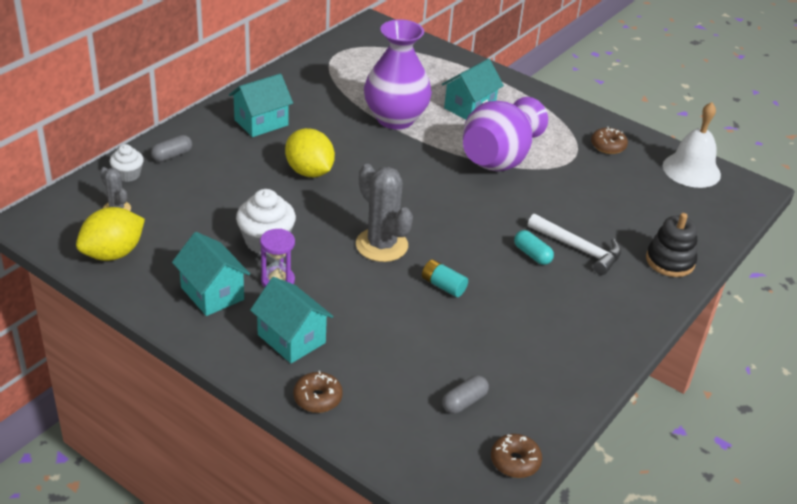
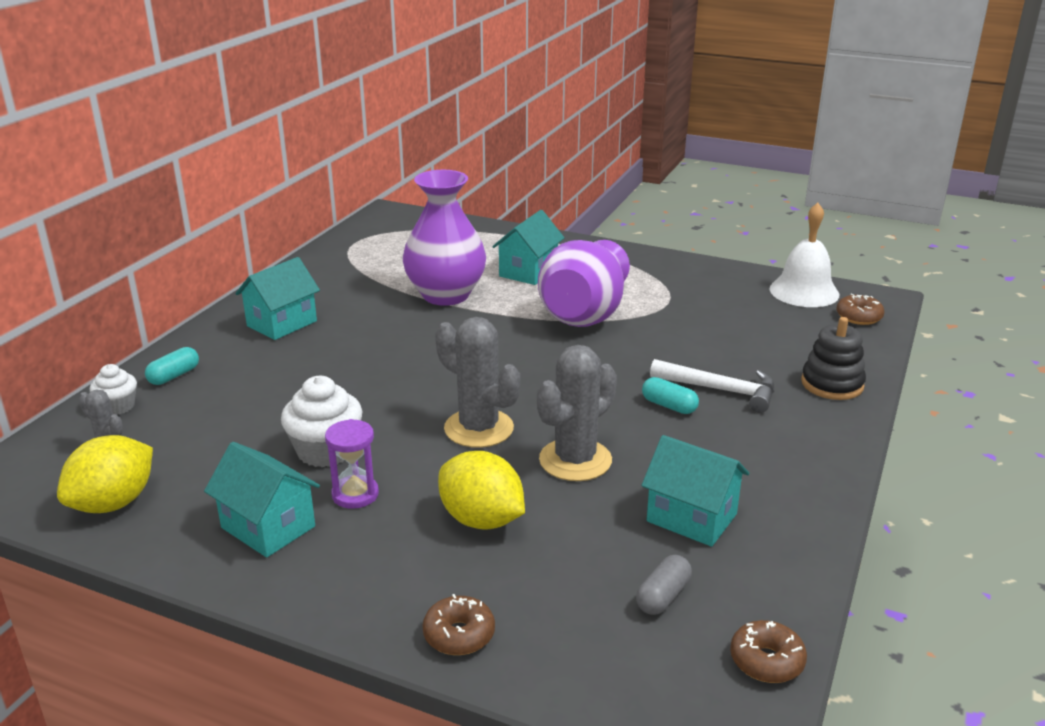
camera: 10 degrees left, 10 degrees down
grey capsule [151,135,192,162] -> turquoise capsule [145,347,199,385]
turquoise house [250,277,333,363] -> turquoise house moved to [642,435,749,547]
yellow lemon [285,128,335,177] -> yellow lemon moved to [438,451,525,530]
turquoise battery [422,259,468,297] -> grey cactus [537,345,617,481]
brown donut [591,126,628,154] -> brown donut moved to [836,293,885,325]

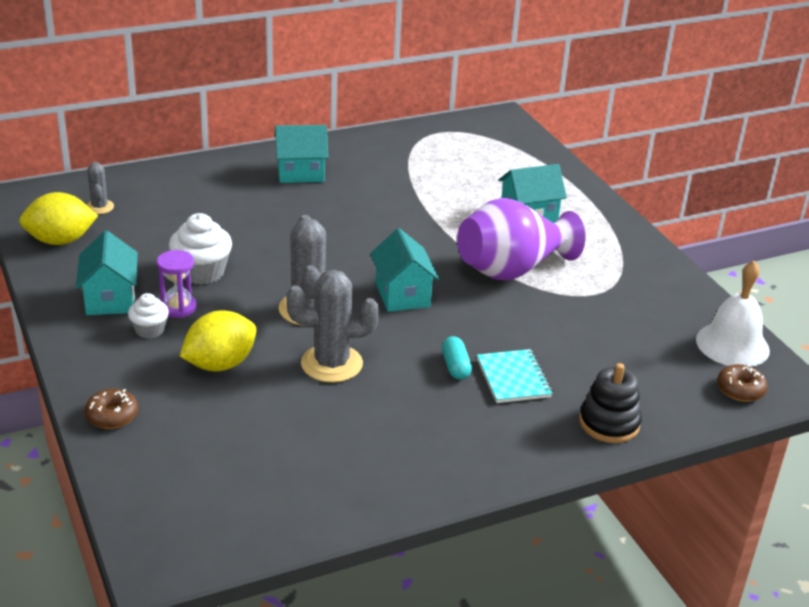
camera: 40 degrees right, 5 degrees up
white cupcake [89,364,137,415] -> white cupcake moved to [128,293,169,338]
turquoise capsule [145,347,199,385] -> none
purple vase [403,170,486,306] -> none
yellow lemon [438,451,525,530] -> yellow lemon turned 60 degrees clockwise [180,310,257,371]
grey capsule [636,555,692,615] -> none
turquoise house [642,435,749,547] -> turquoise house moved to [370,228,439,312]
white hammer [650,359,775,413] -> turquoise notebook [477,349,553,403]
brown donut [730,620,807,683] -> none

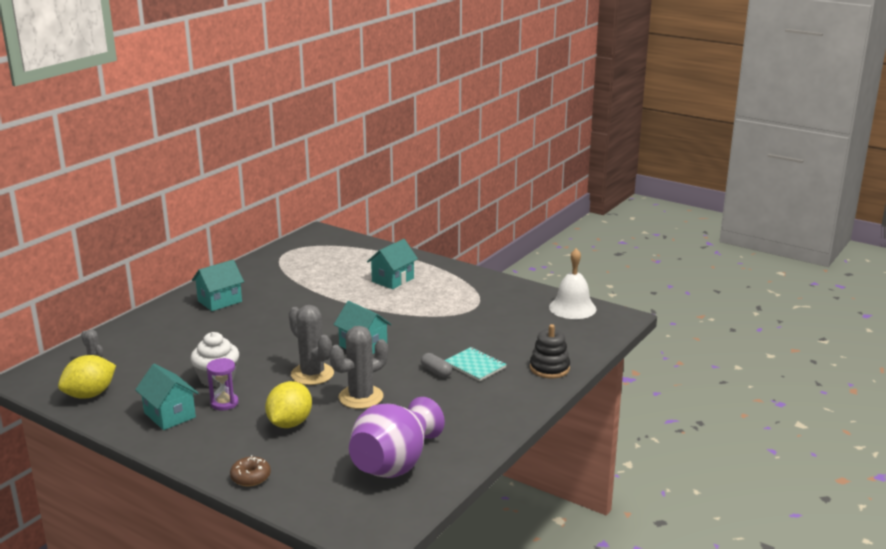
camera: 30 degrees left, 10 degrees down
white cupcake [128,293,169,338] -> none
turquoise capsule [442,336,472,380] -> grey capsule [421,353,452,378]
purple vase [457,198,585,281] -> purple vase moved to [349,397,445,478]
brown donut [717,364,768,402] -> none

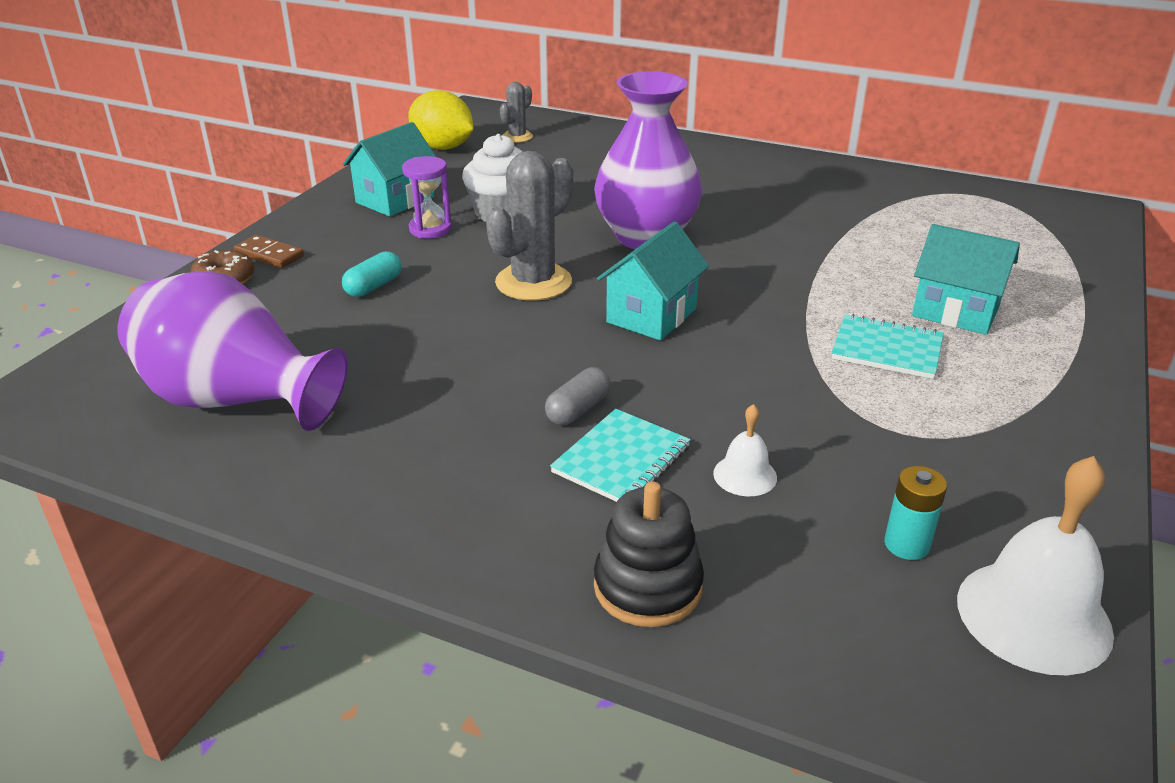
camera: 80 degrees right, 10 degrees up
turquoise house [192,260,244,311] -> none
yellow lemon [265,381,312,428] -> turquoise capsule [342,251,402,297]
grey cactus [329,326,388,409] -> none
none -> brown domino [234,235,304,268]
none -> purple vase [594,71,702,249]
none -> white bell [713,404,777,496]
none -> turquoise notebook [831,314,944,379]
none -> turquoise battery [884,466,947,560]

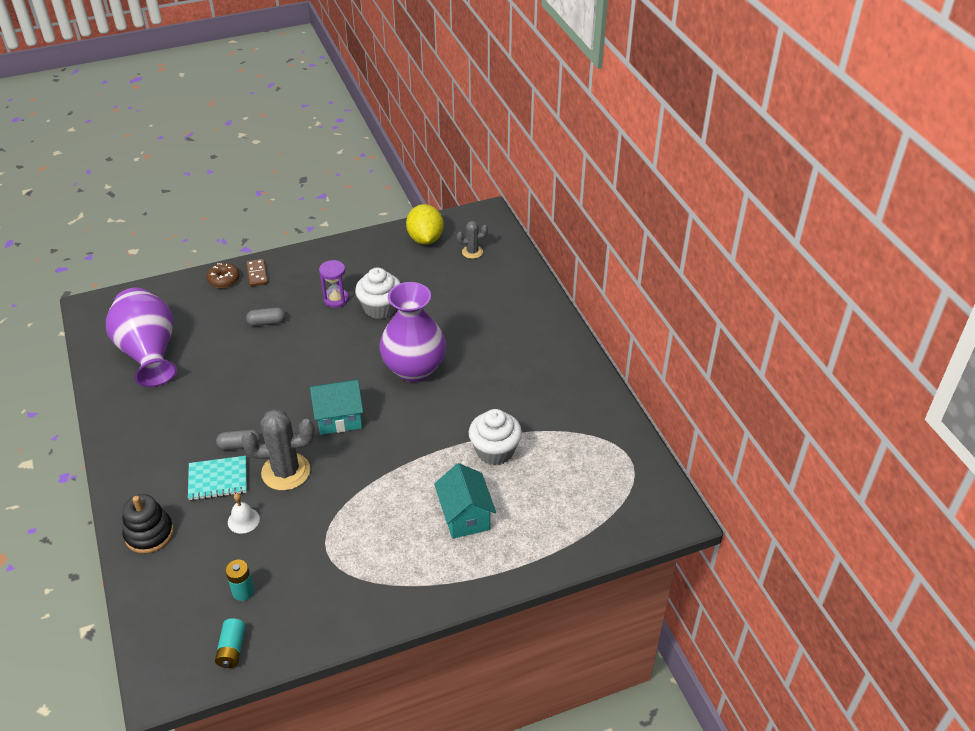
camera: 45 degrees right, 10 degrees up
turquoise capsule [342,251,402,297] -> grey capsule [246,307,285,326]
turquoise house [343,122,436,217] -> none
grey cactus [486,151,573,301] -> grey cactus moved to [241,409,315,491]
turquoise notebook [831,314,944,379] -> none
white bell [957,456,1114,675] -> turquoise battery [215,618,246,668]
none -> white cupcake [468,409,522,465]

